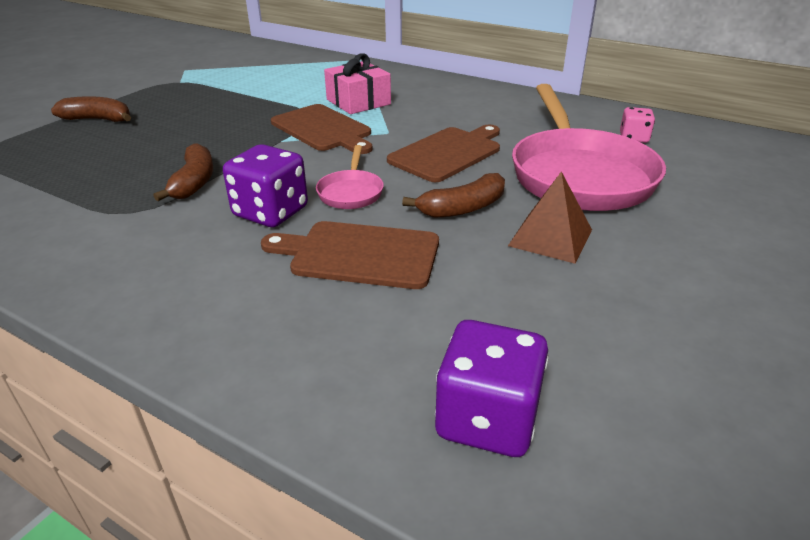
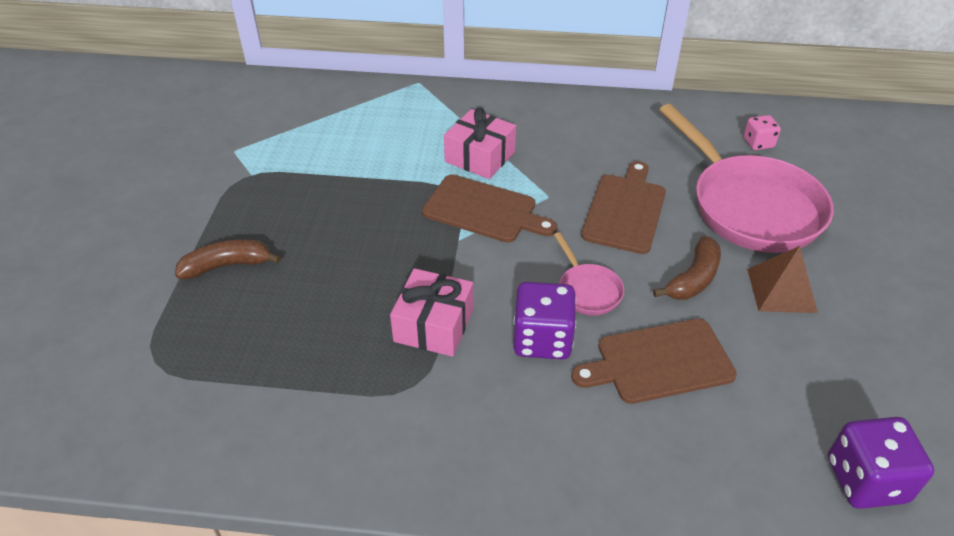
camera: 25 degrees left, 10 degrees up
brown banana [153,144,213,201] -> pink gift [390,268,473,357]

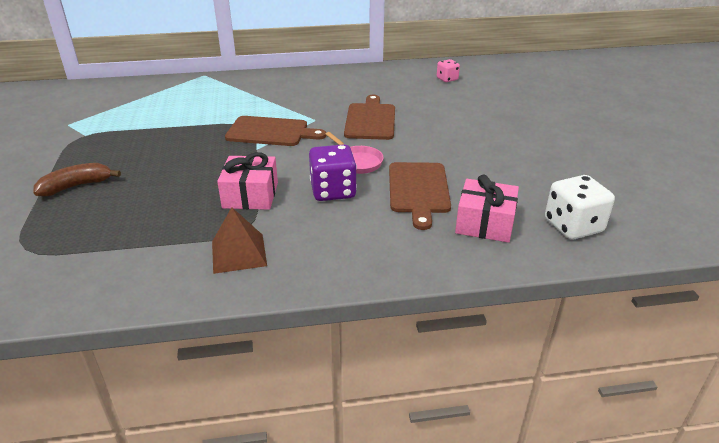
camera: 15 degrees left, 10 degrees down
pink gift [444,108,516,179] -> pink gift moved to [455,174,519,243]
brown cutting board [571,319,737,404] -> brown cutting board turned 60 degrees counterclockwise [389,162,451,230]
brown banana [653,236,721,300] -> none
pink pan [659,104,834,253] -> none
brown pyramid [747,246,818,313] -> brown pyramid moved to [212,207,267,274]
purple dice [828,417,934,509] -> white dice [545,175,615,240]

